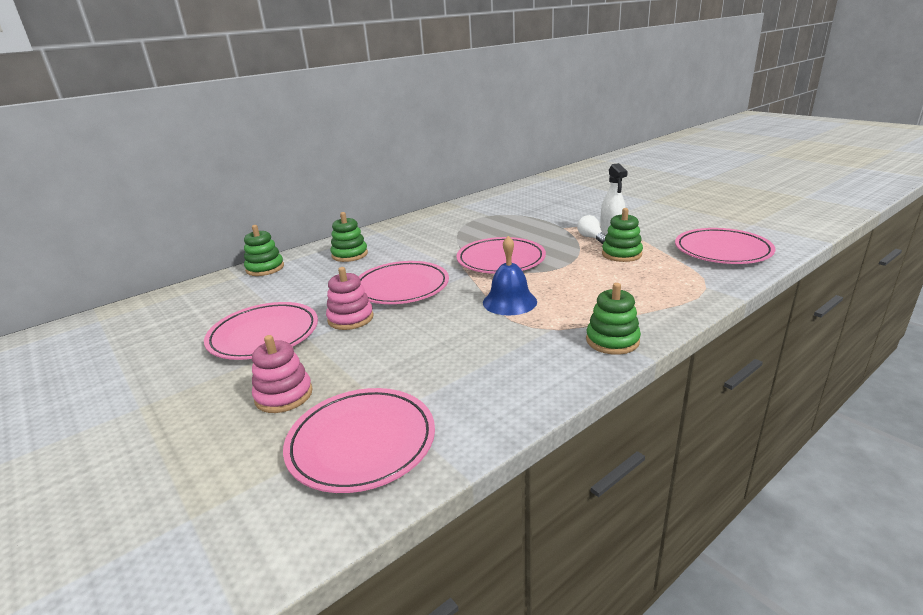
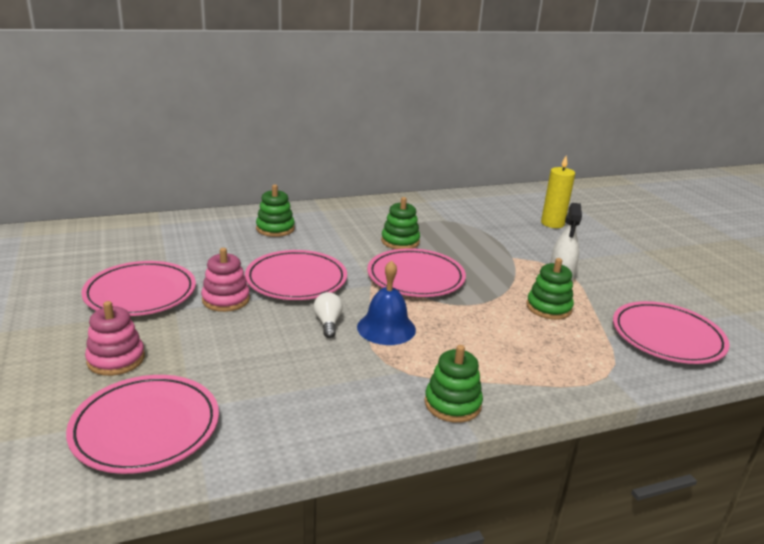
camera: 15 degrees right, 0 degrees up
green stacking toy [244,225,284,276] -> green stacking toy moved to [381,197,420,249]
white light bulb [577,215,606,244] -> white light bulb moved to [314,292,343,338]
none -> yellow candle [541,156,575,228]

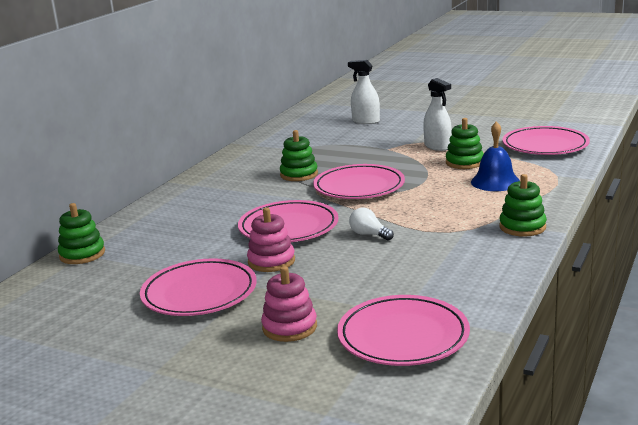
camera: 40 degrees left, 5 degrees down
green stacking toy [256,184,295,237] -> green stacking toy moved to [58,203,105,264]
blue bell [357,260,416,345] -> blue bell moved to [471,121,520,191]
yellow candle [541,156,575,228] -> white spray bottle [348,60,380,124]

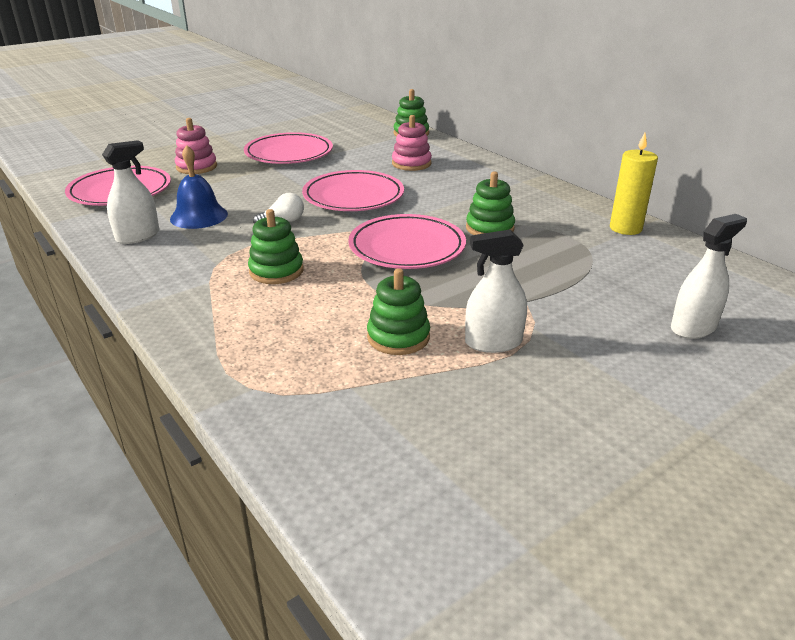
camera: 115 degrees right, 10 degrees up
pink stacking toy [247,207,295,272] -> pink stacking toy moved to [392,115,432,171]
blue bell [471,121,520,191] -> blue bell moved to [170,145,228,229]
green stacking toy [499,174,547,237] -> green stacking toy moved to [248,209,303,284]
pink plate [502,126,590,155] -> none
none -> white spray bottle [102,140,159,244]
none -> yellow candle [610,133,658,235]

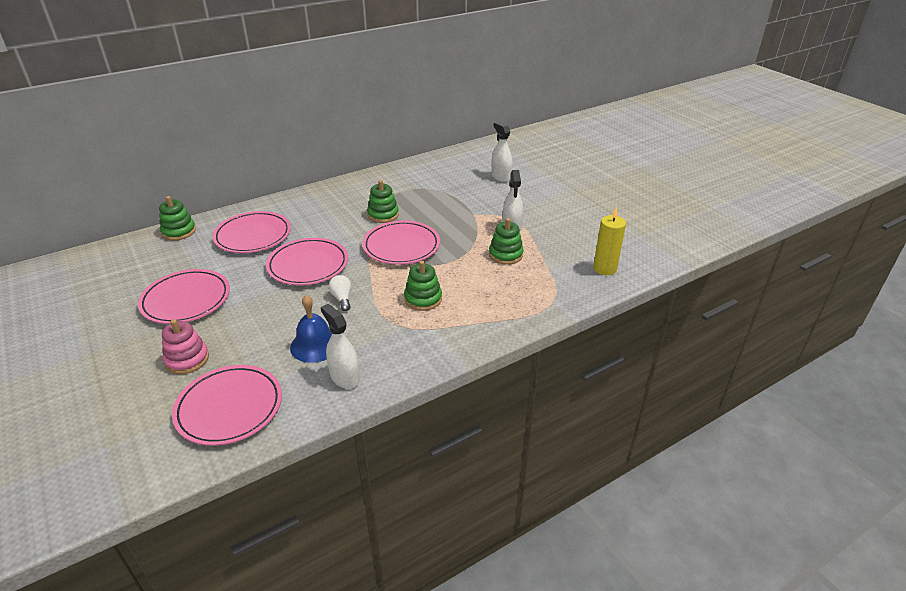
camera: 85 degrees left, 5 degrees up
pink stacking toy [392,115,432,171] -> pink plate [212,211,291,253]
yellow candle [610,133,658,235] -> yellow candle moved to [593,207,626,275]

